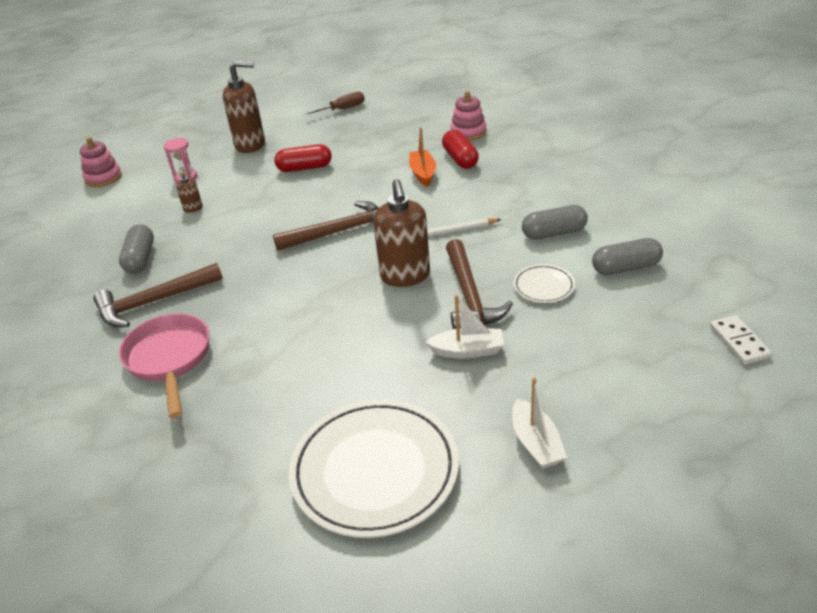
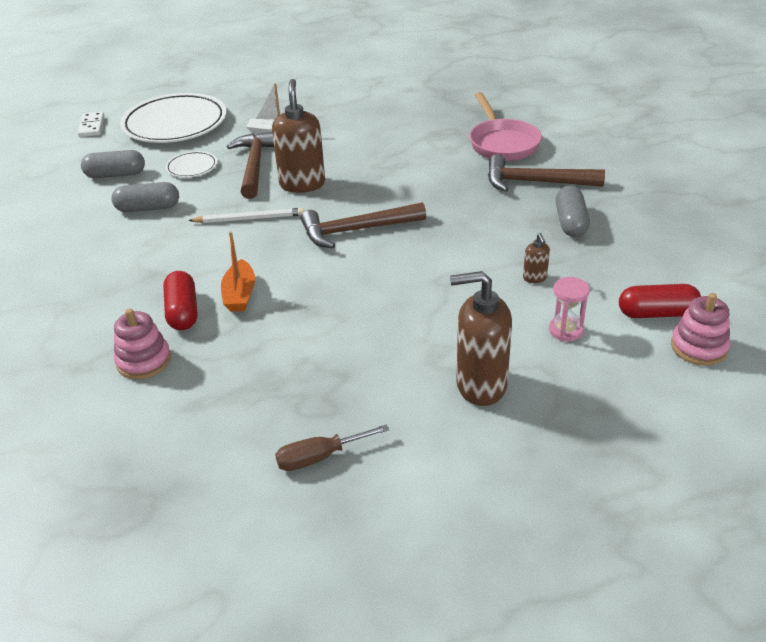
camera: 175 degrees left, 0 degrees up
brown hammer [93,263,223,327] -> brown hammer turned 150 degrees counterclockwise [488,154,605,192]
red capsule [274,144,332,172] -> red capsule moved to [619,284,701,318]
white plate [289,399,459,538] -> white plate moved to [120,93,227,143]
white boat [512,377,567,469] -> none

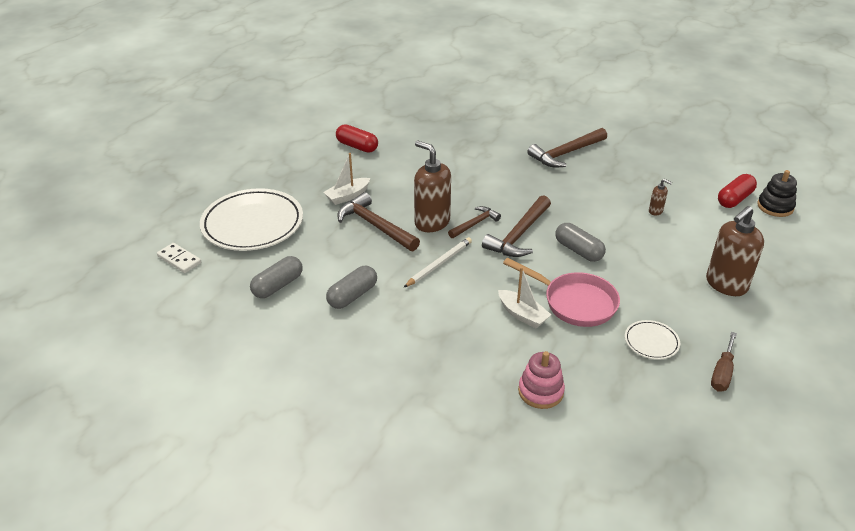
camera: 45 degrees left, 0 degrees up
red capsule [163,271,197,330] -> red capsule moved to [336,124,378,153]
white plate [165,151,217,178] -> white plate moved to [625,320,680,360]
orange boat [221,231,255,312] -> white boat [498,267,552,328]
pink pan [470,92,542,161] -> pink pan moved to [503,258,620,327]
pink hourglass [549,277,590,341] -> none
grey capsule [556,186,590,237] -> grey capsule moved to [555,223,606,262]
pink stacking toy [671,293,730,366] -> black stacking toy [757,170,797,217]
none -> brown hammer [448,206,501,238]

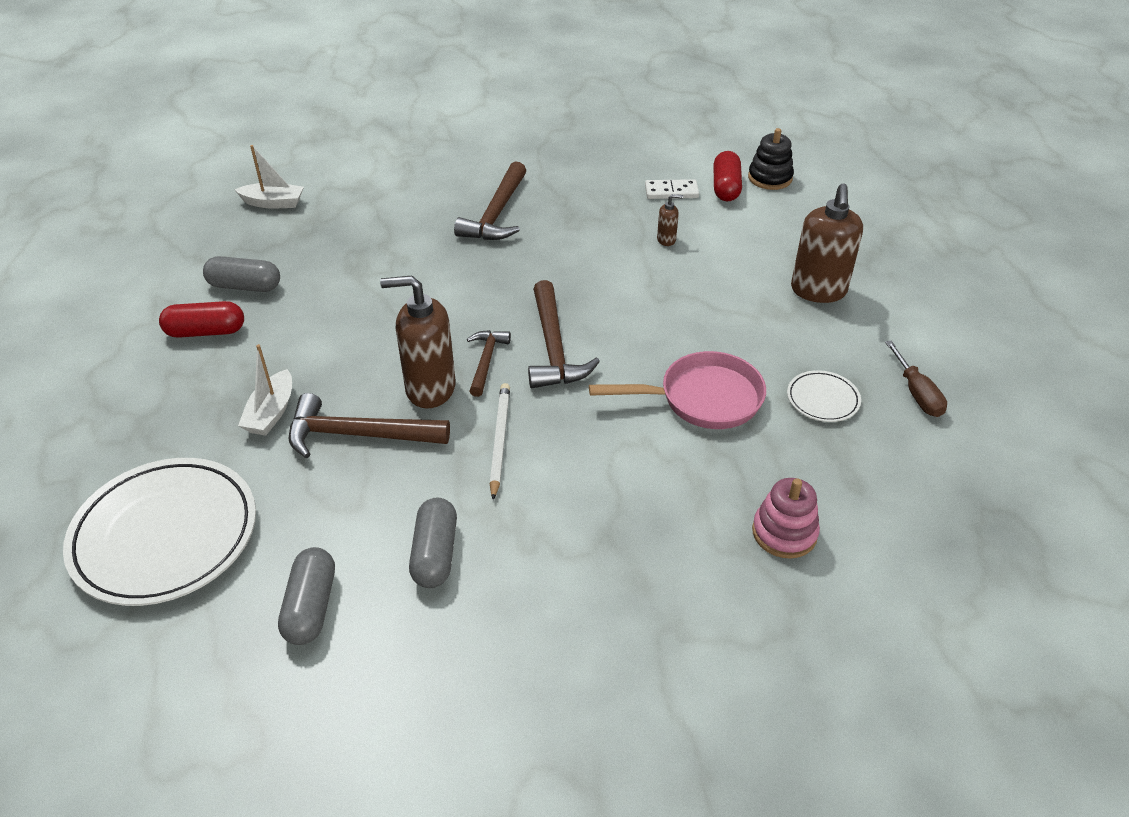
camera: 40 degrees left, 5 degrees up
white domino [157,243,201,273] -> white domino moved to [645,179,699,199]
white boat [498,267,552,328] -> white boat moved to [234,145,304,208]
grey capsule [555,223,606,262] -> grey capsule moved to [203,256,280,292]

